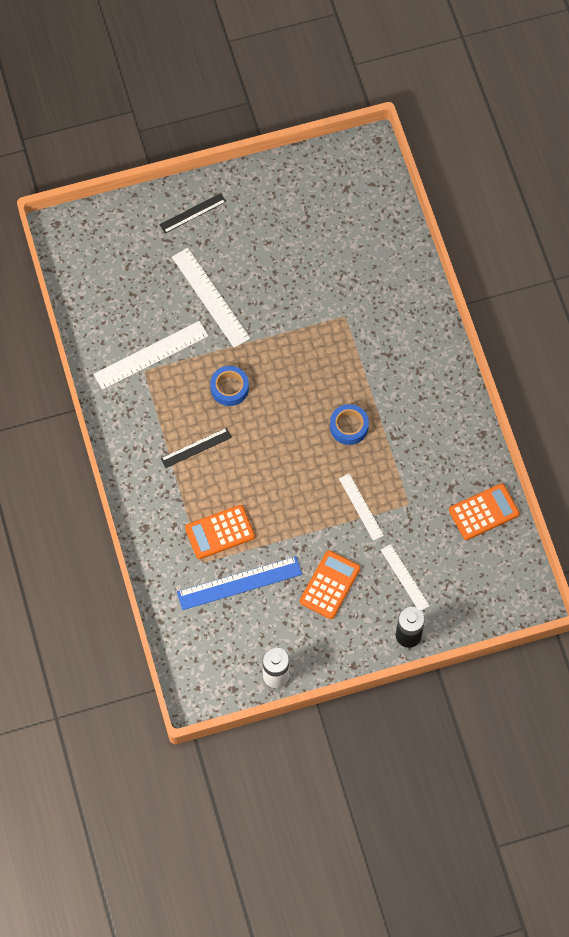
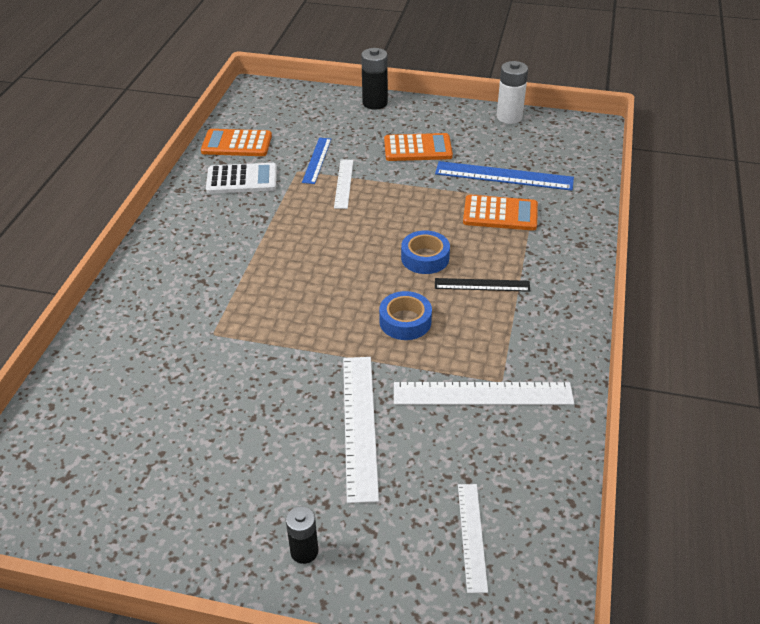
camera: 150 degrees left, 25 degrees down
black ruler [159,193,226,233] -> black battery [286,506,319,564]
orange calculator [300,550,361,619] -> orange calculator turned 150 degrees counterclockwise [384,133,453,161]
blue tape [330,404,369,445] -> blue tape moved to [401,230,450,274]
white ruler [381,544,430,611] -> white ruler moved to [458,484,488,593]
none -> white calculator [206,163,277,194]
none -> blue ruler [302,138,331,184]

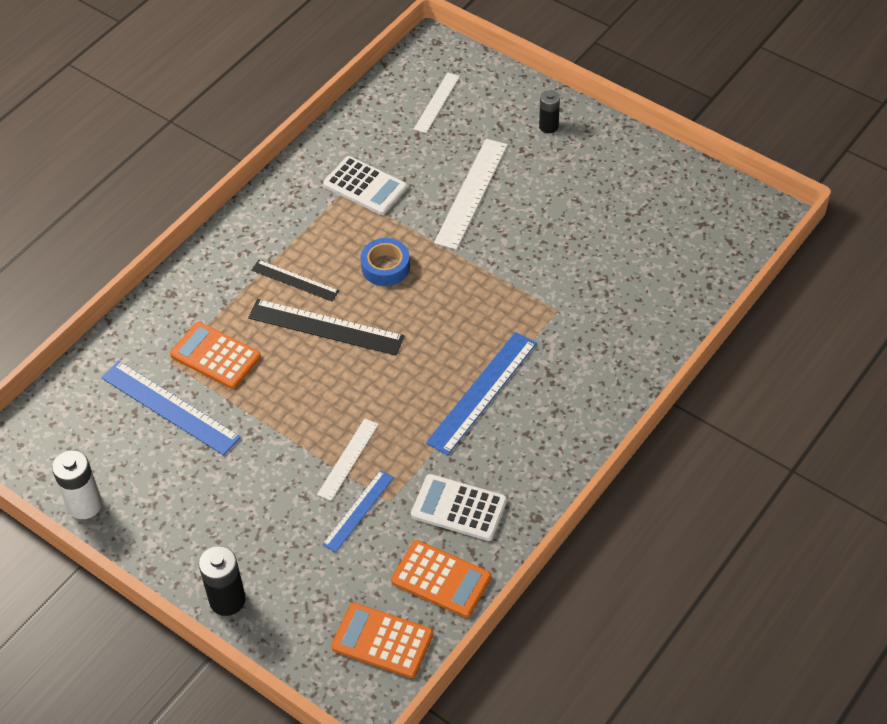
camera: 155 degrees left, 10 degrees up
orange calculator [384,133,453,161] -> orange calculator moved to [331,603,433,678]
white ruler [394,382,574,405] -> white calculator [323,156,407,215]
blue tape [401,230,450,274] -> black ruler [248,299,404,355]
none -> blue ruler [426,332,537,455]

